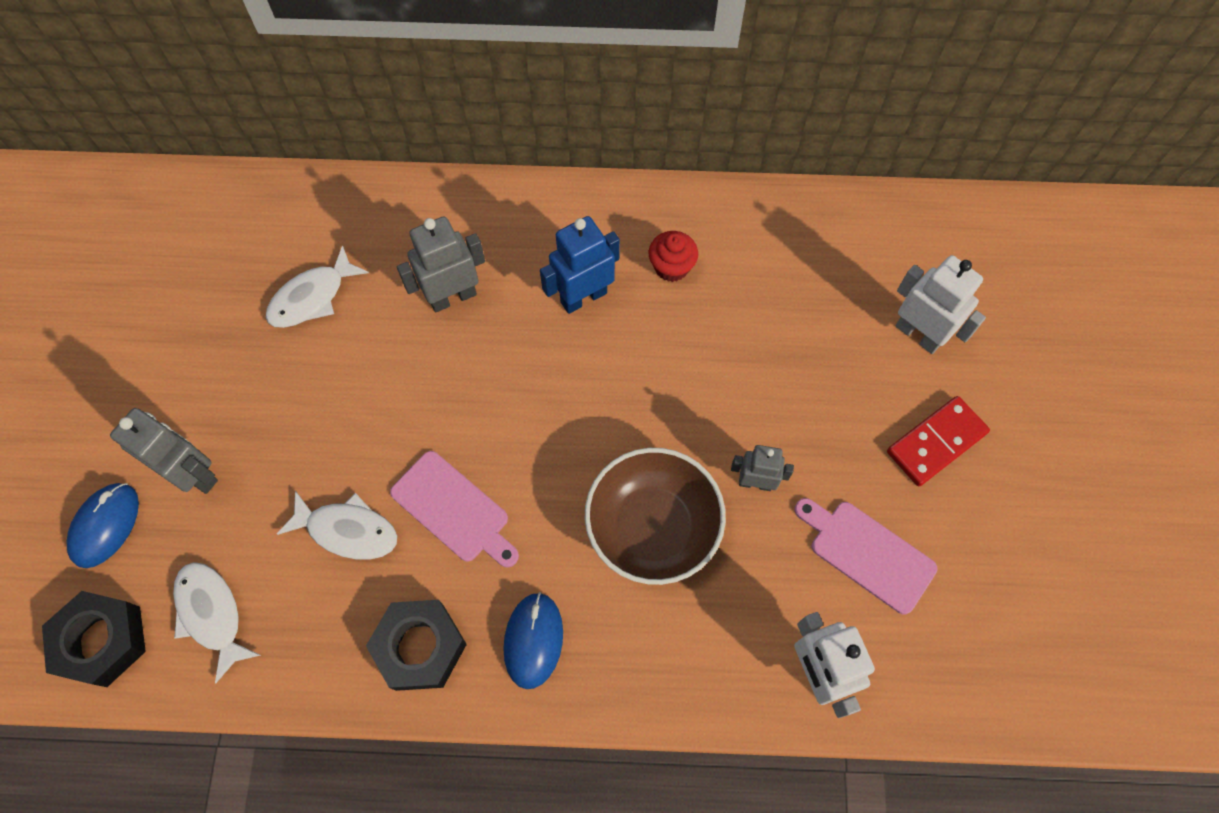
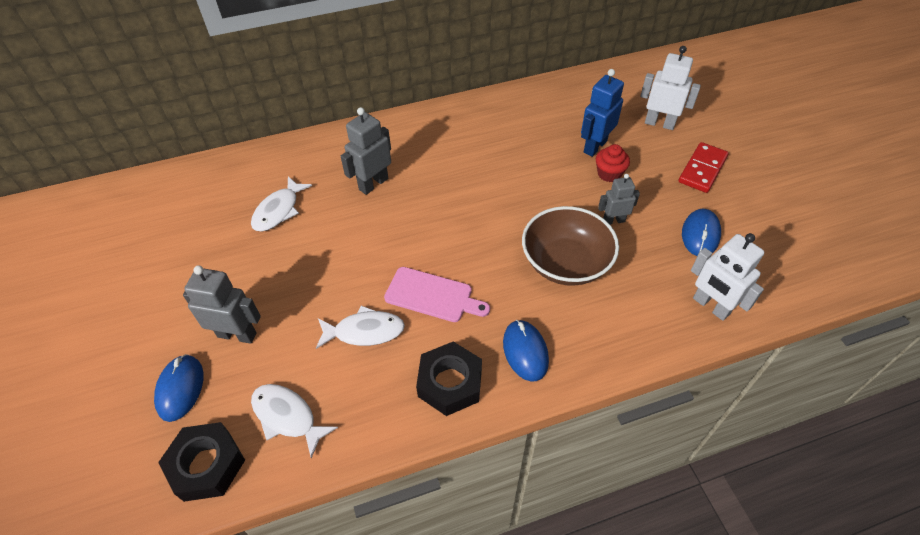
camera: 20 degrees left, 15 degrees down
blue robot [540,216,620,314] -> blue robot moved to [581,69,624,157]
red cupcake [649,231,698,282] -> red cupcake moved to [596,144,630,182]
pink cutting board [795,498,938,615] -> blue mouse [682,209,721,256]

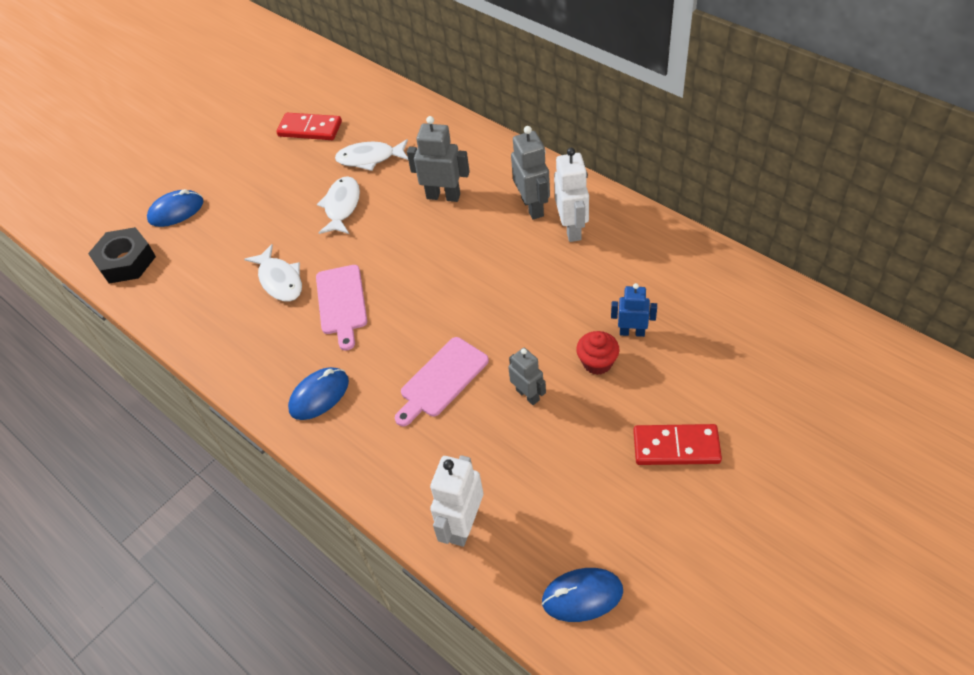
camera: 65 degrees right, 0 degrees up
grey robot [183,265,261,344] -> grey robot moved to [511,126,550,220]
white fish [251,384,338,458] -> white fish moved to [317,176,360,234]
black nut [416,342,482,416] -> none
brown bowl [522,206,619,286] -> pink cutting board [395,337,489,426]
blue robot [581,69,624,157] -> blue robot [611,283,657,337], size x0.65
white robot [640,46,701,130] -> white robot moved to [554,148,589,242]
blue mouse [682,209,721,256] -> blue mouse moved to [542,568,623,622]
none -> red domino [276,113,342,140]

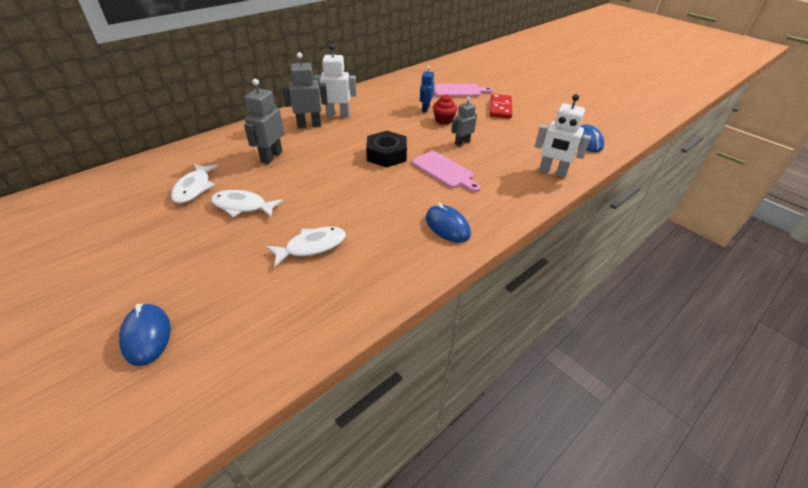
camera: 90 degrees left, 10 degrees down
black nut [88,227,156,283] -> black nut moved to [366,131,407,168]
red domino [276,113,342,140] -> none
pink cutting board [316,265,367,351] -> pink cutting board moved to [434,84,493,97]

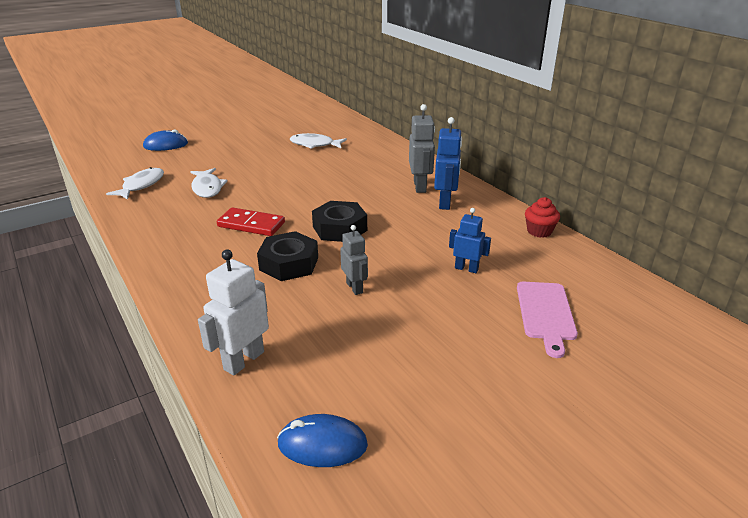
camera: 100 degrees right, 10 degrees down
white fish [211,190,283,217] -> white fish moved to [106,167,164,200]
grey robot [244,79,284,164] -> none
white robot [314,44,357,118] -> blue robot [434,117,462,210]
pink cutting board [412,151,481,192] -> black nut [257,231,318,281]
blue mouse [426,203,471,243] -> none
red cupcake [433,94,457,125] -> red cupcake moved to [525,197,560,238]
red domino [490,94,512,119] -> red domino moved to [217,207,285,236]

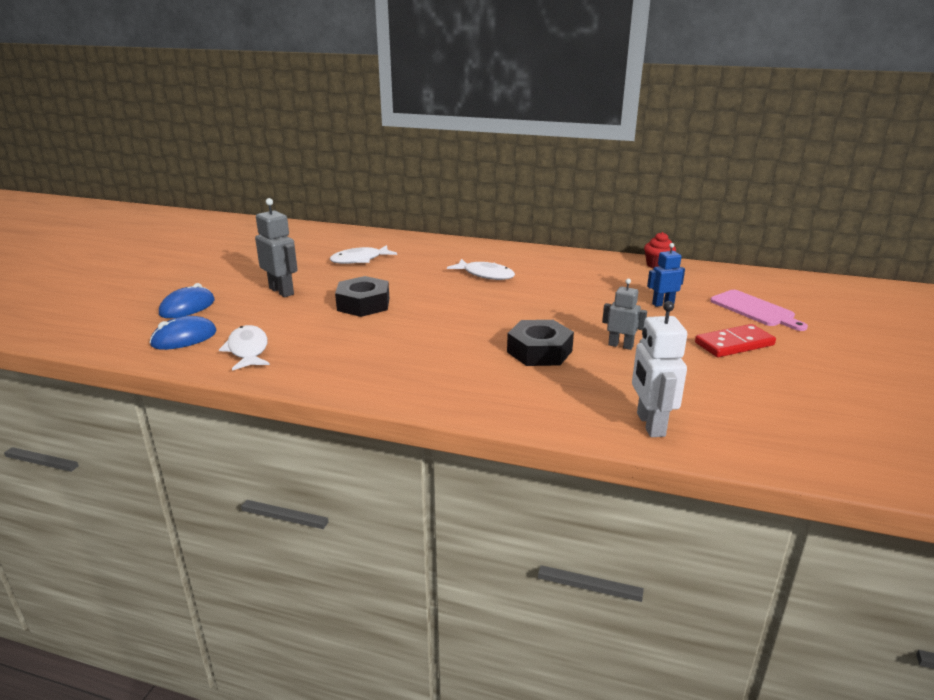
camera: 40 degrees left, 5 degrees down
white fish [190,168,227,198] -> white fish moved to [447,259,515,280]
red domino [217,207,285,236] -> red domino moved to [695,324,776,357]
blue mouse [277,414,368,467] -> blue mouse moved to [149,316,217,350]
black nut [312,201,367,242] -> black nut moved to [335,276,389,317]
grey robot [409,104,435,193] -> grey robot moved to [255,198,298,297]
blue robot [434,117,462,210] -> none

